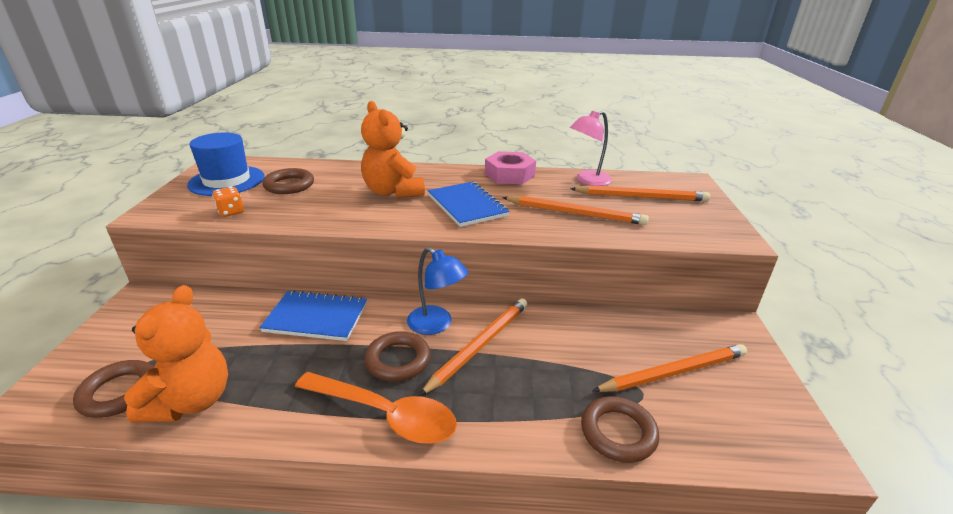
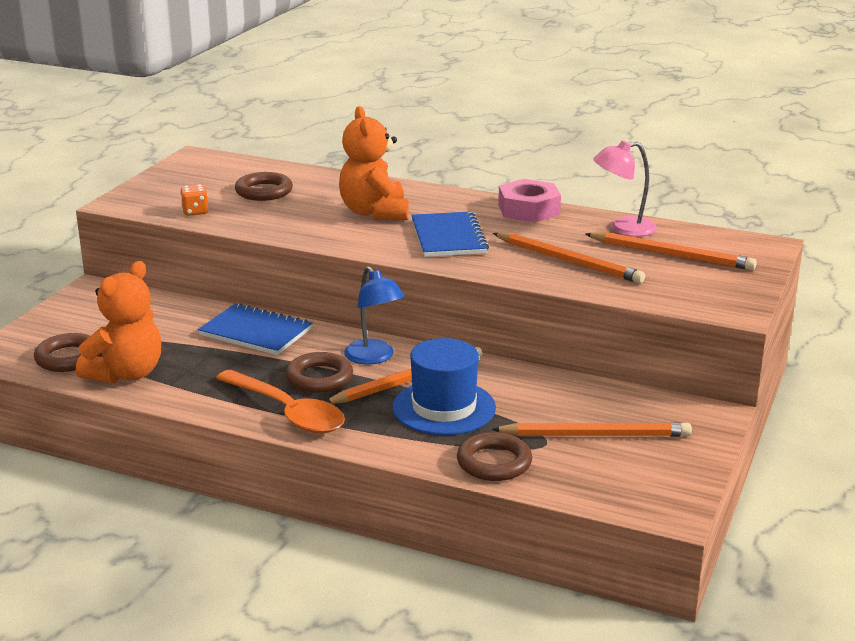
camera: 20 degrees right, 5 degrees down
blue hat [187,133,265,196] -> blue hat moved to [392,338,496,435]

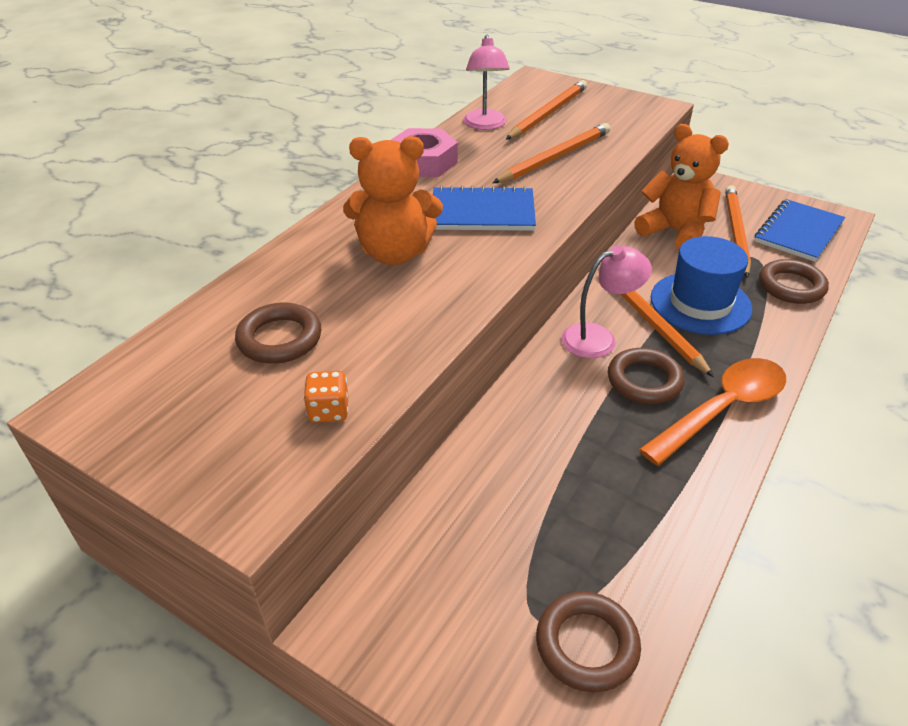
camera: 80 degrees left, 15 degrees up
orange teddy bear [76,261,161,384] -> orange teddy bear moved to [634,124,729,250]
blue notebook [198,303,312,355] -> blue notebook moved to [755,199,845,262]
blue lamp [344,266,405,365] -> pink lamp [561,245,652,358]

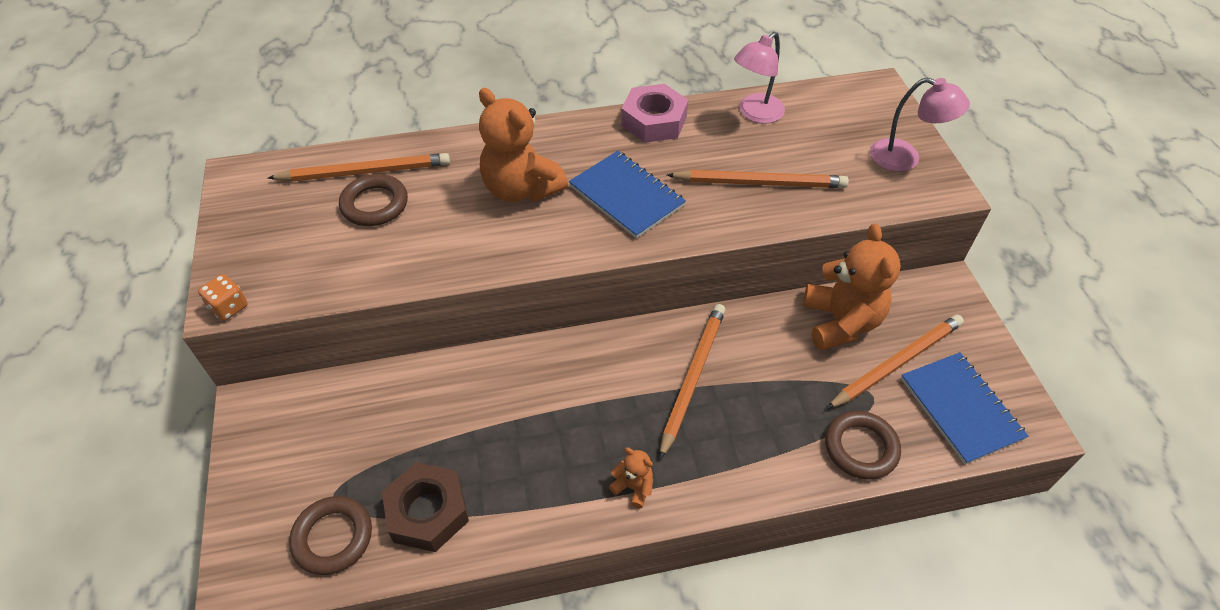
camera: 45 degrees right, 10 degrees up
orange dice [303,371,349,423] -> orange dice moved to [198,274,248,321]
orange pencil [506,80,587,140] -> orange pencil moved to [268,153,450,182]
pink lamp [561,245,652,358] -> pink lamp moved to [870,78,970,172]
brown ring [608,348,685,404] -> none
orange spoon [639,358,786,466] -> orange teddy bear [609,447,653,508]
blue hat [651,236,752,335] -> none
blue notebook [755,199,845,262] -> blue notebook turned 75 degrees clockwise [901,352,1028,464]
none -> brown nut [382,462,469,552]

